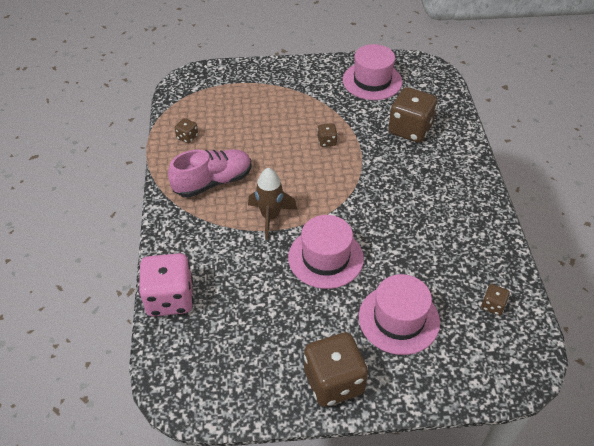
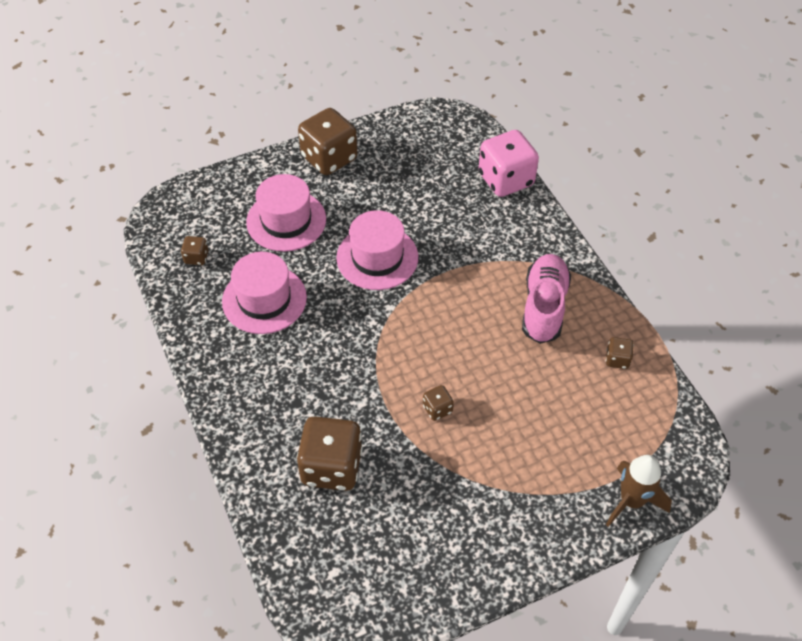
camera: 160 degrees right, 5 degrees up
pink shoe [168,149,252,197] -> pink shoe turned 150 degrees clockwise [522,254,571,344]
brown rocket [248,168,297,239] -> brown rocket moved to [606,455,672,527]
pink hat [343,44,402,100] -> pink hat moved to [222,252,307,334]

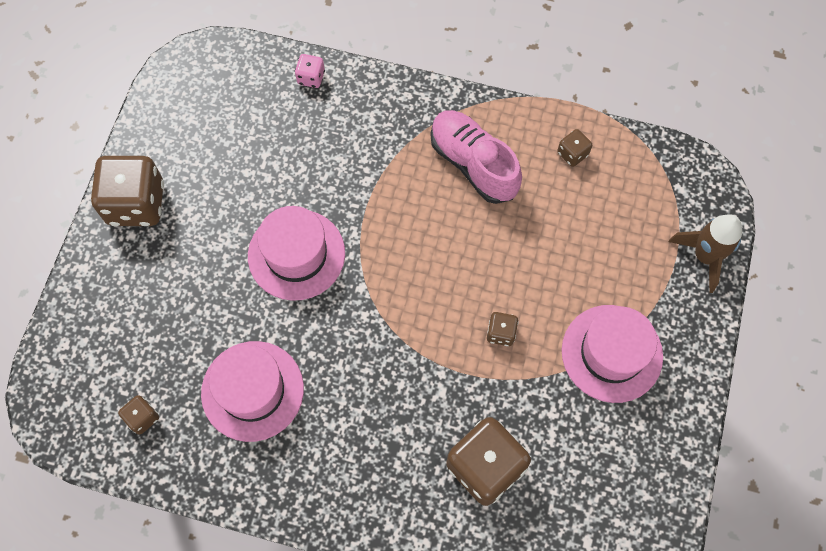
camera: 50 degrees left, 15 degrees up
pink hat [246,174,326,252] -> pink hat moved to [562,305,663,403]
pink dice [479,130,539,197] -> pink dice [295,54,325,88], size x0.46

